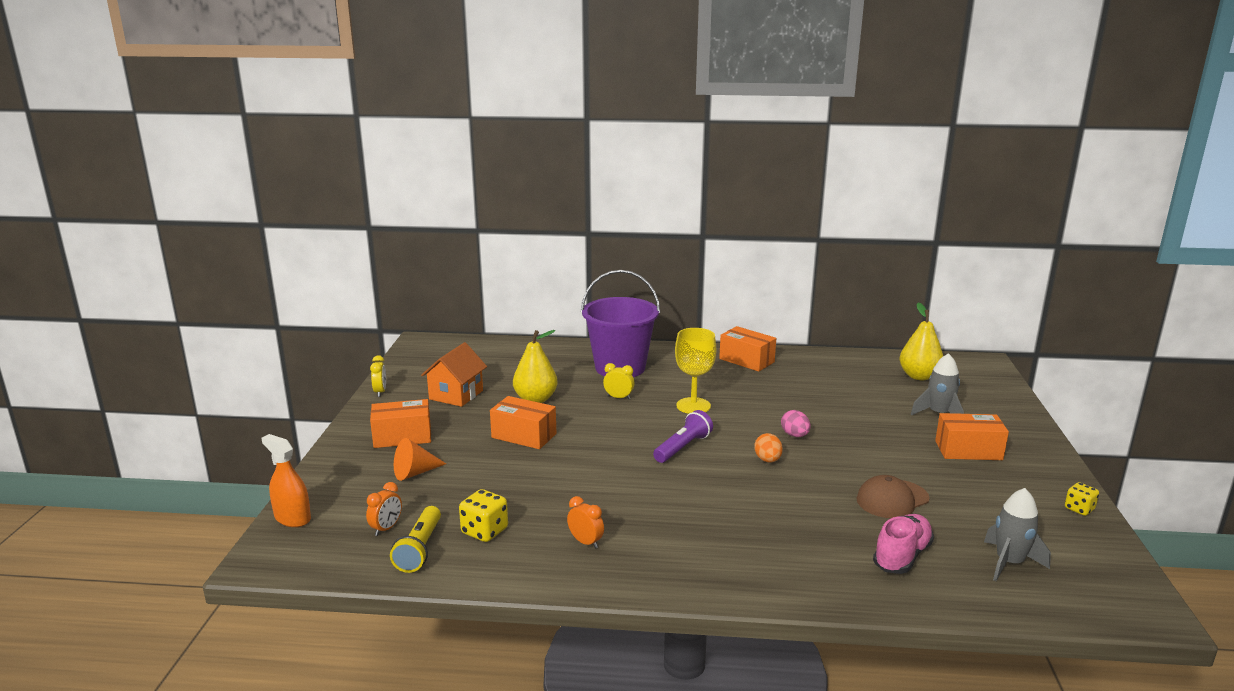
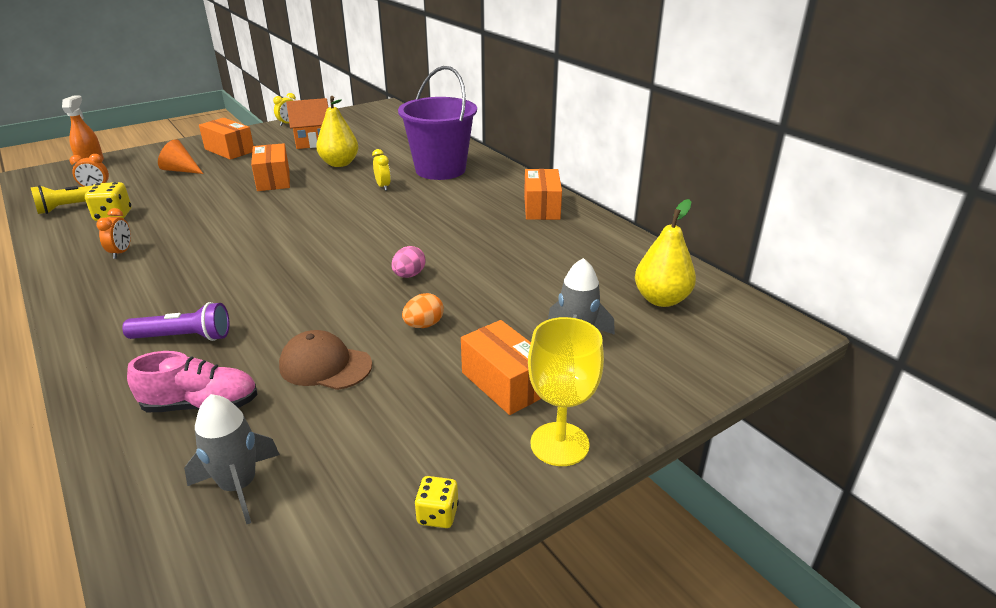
camera: 50 degrees right, 10 degrees up
purple flashlight [653,410,713,463] -> purple flashlight moved to [122,302,230,341]
yellow goblet [675,328,716,414] -> yellow goblet moved to [528,317,604,466]
orange egg [754,433,783,463] -> orange egg moved to [402,293,444,328]

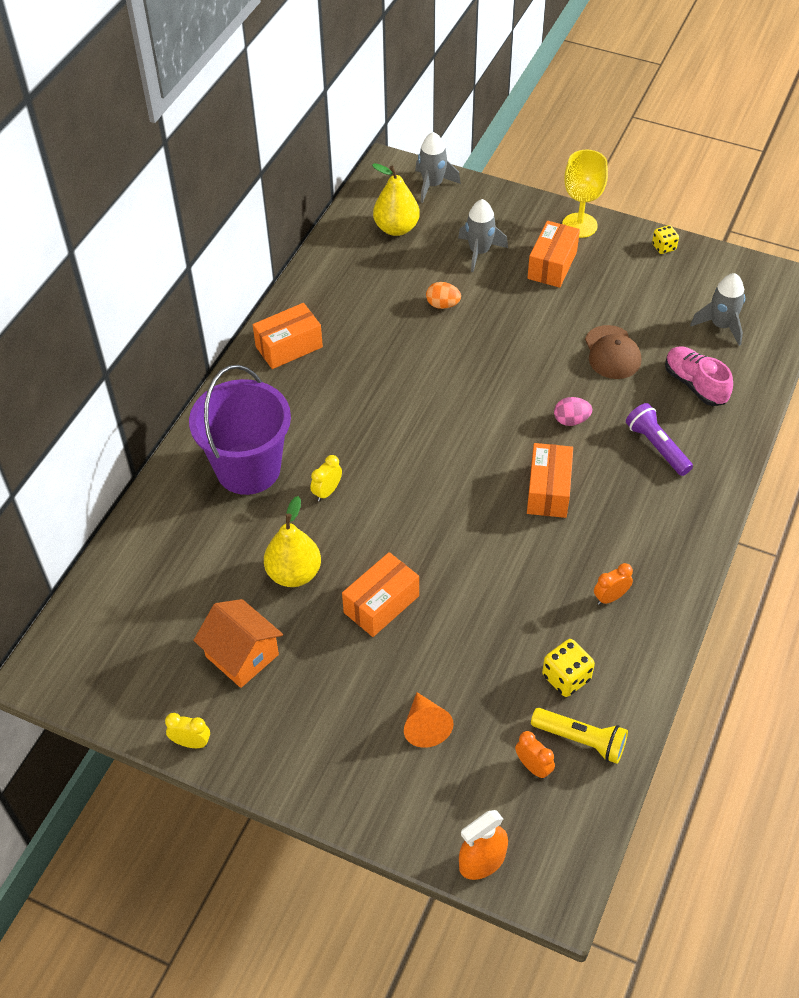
camera: 120 degrees left, 20 degrees up
orange box [199,118,254,160] -> orange box moved to [527,443,573,518]
pink egg [391,246,425,278] -> pink egg moved to [554,397,592,426]
orange egg [402,293,444,328] -> orange egg moved to [426,282,461,309]
none -> grey rocket [415,132,461,203]

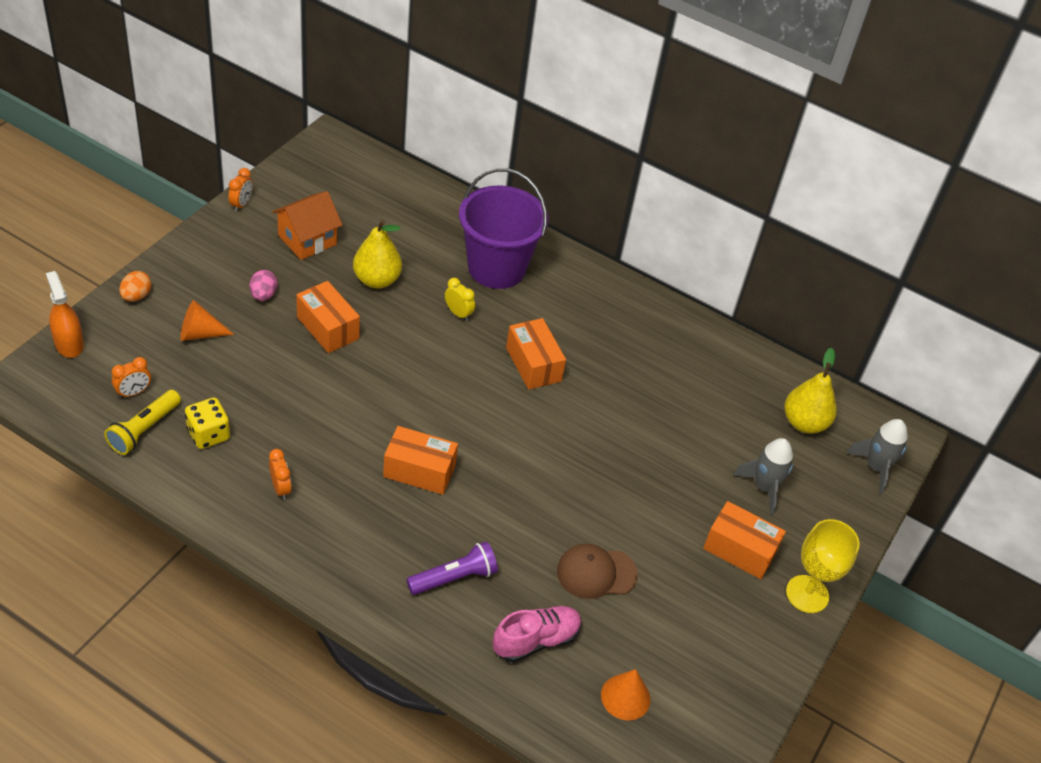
camera: 90 degrees right, 5 degrees down
yellow clock [165,713,210,748] -> orange clock [228,168,253,212]
orange box [253,303,323,369] -> orange box moved to [506,318,566,390]
orange egg [426,282,461,309] -> orange egg moved to [119,271,152,302]
pink egg [554,397,592,426] -> pink egg moved to [250,270,277,301]
yellow dice [652,225,679,254] -> none
grey rocket [690,273,745,346] -> orange cone [601,669,650,720]

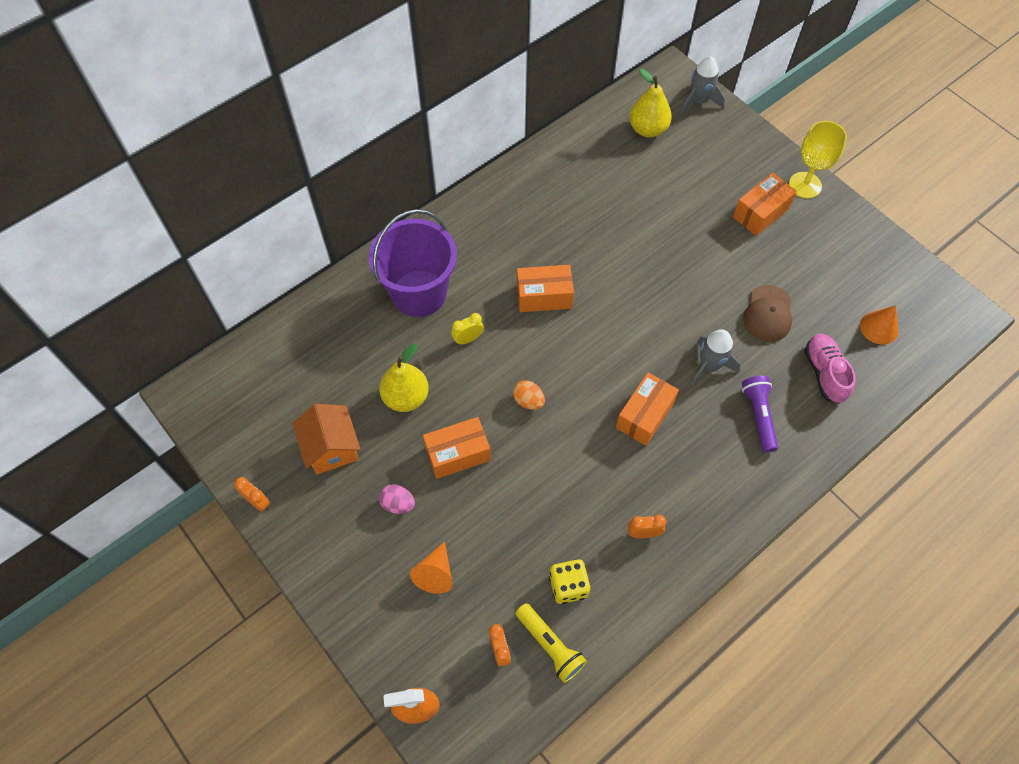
camera: 65 degrees left, 15 degrees up
orange egg [119,271,152,302] -> orange egg moved to [513,380,545,410]
grey rocket [733,438,793,515] -> grey rocket moved to [691,329,741,386]

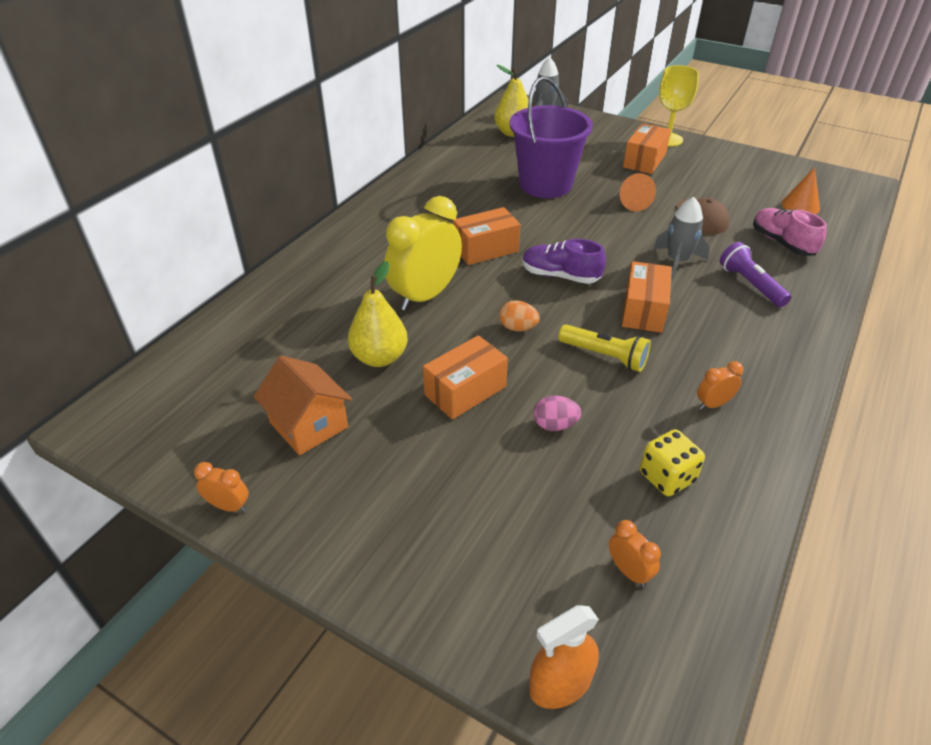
camera: 20 degrees left, 20 degrees down
purple bucket [369,209,457,317] -> purple bucket moved to [509,77,593,198]
pink egg [379,485,415,514] -> pink egg moved to [534,396,581,431]
orange cone [410,541,452,594] -> orange cone moved to [620,173,656,211]
yellow clock [451,313,484,345] -> yellow clock [384,196,462,310], size x2.28
yellow flashlight [516,603,587,683] -> yellow flashlight moved to [558,324,651,372]
none -> purple shoe [522,239,606,284]

